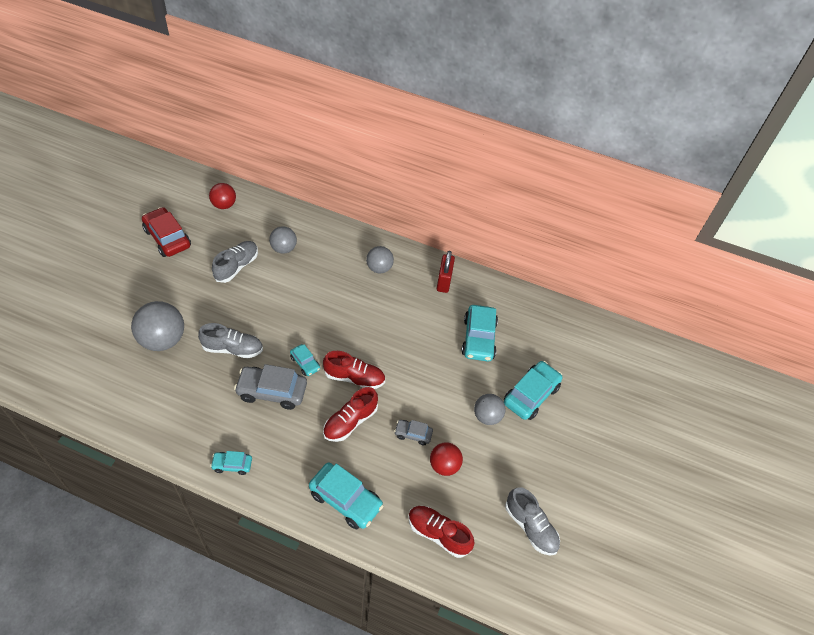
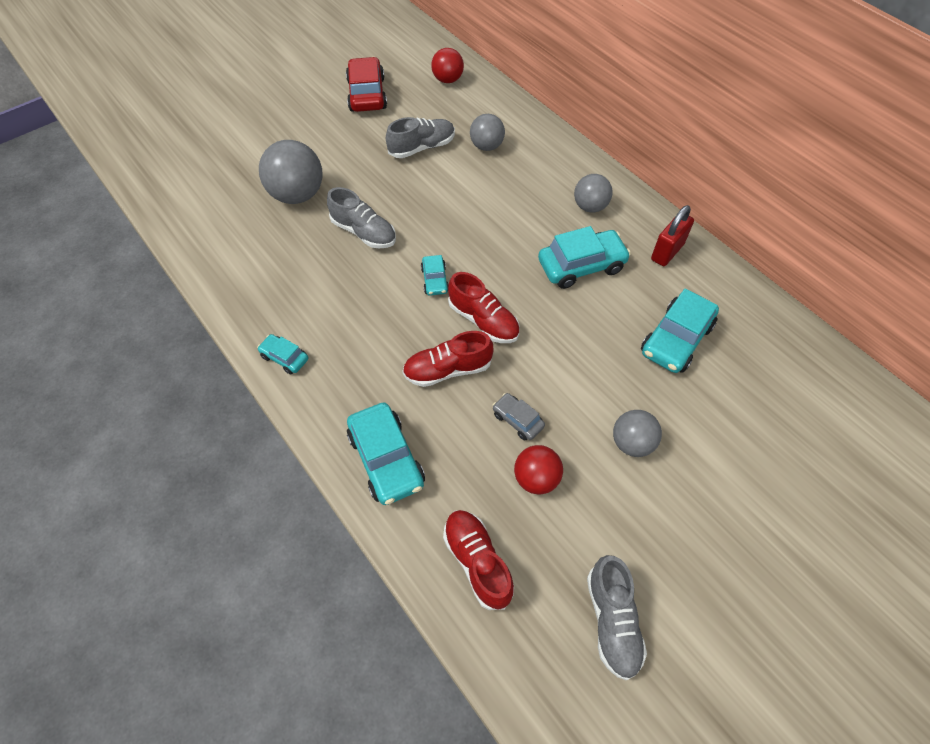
camera: 35 degrees right, 5 degrees up
grey car [234,364,307,410] -> none
turquoise car [504,361,562,420] -> turquoise car moved to [538,226,631,289]

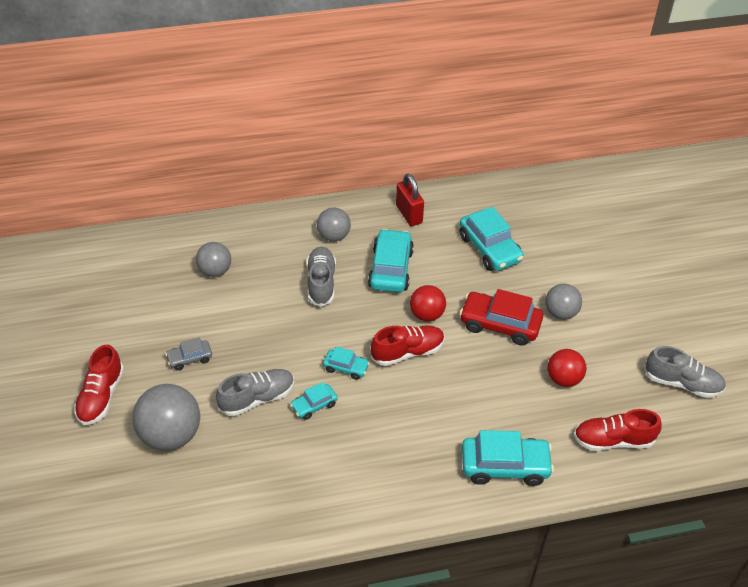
camera: 65 degrees left, 10 degrees down
turquoise car [257,334,308,375] -> turquoise car moved to [290,382,338,420]
red car [346,57,387,112] -> red car moved to [459,289,543,346]
grey shoe [386,117,455,158] -> grey shoe moved to [306,247,336,307]
red shoe [402,331,493,387] -> red shoe moved to [74,345,124,425]
red ball [431,48,464,83] -> red ball moved to [410,285,446,321]
grey car [493,393,545,441] -> grey car moved to [165,337,212,371]

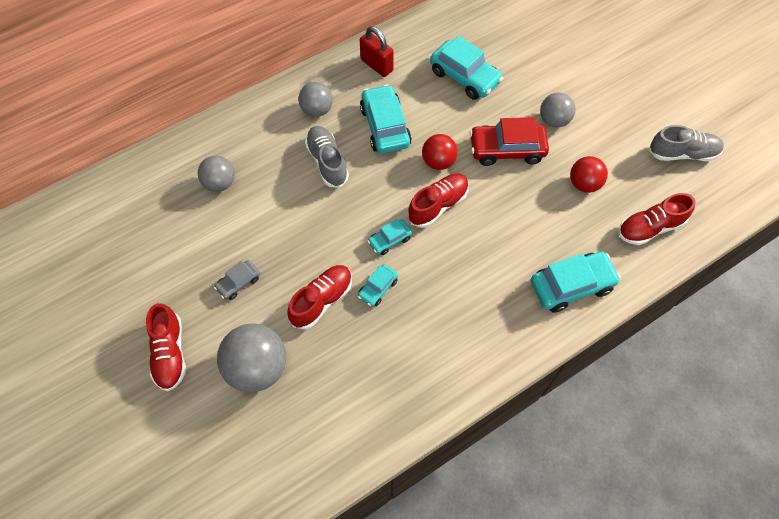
camera: 20 degrees left, 15 degrees up
grey shoe [216,369,294,416] -> red shoe [287,265,352,330]
turquoise car [323,347,370,380] -> turquoise car turned 150 degrees clockwise [367,219,412,255]

